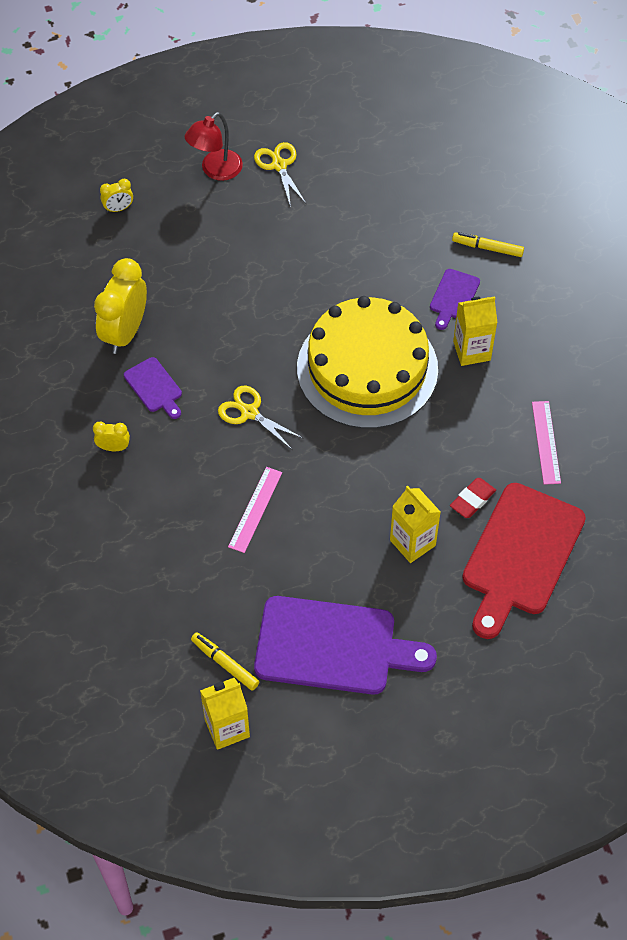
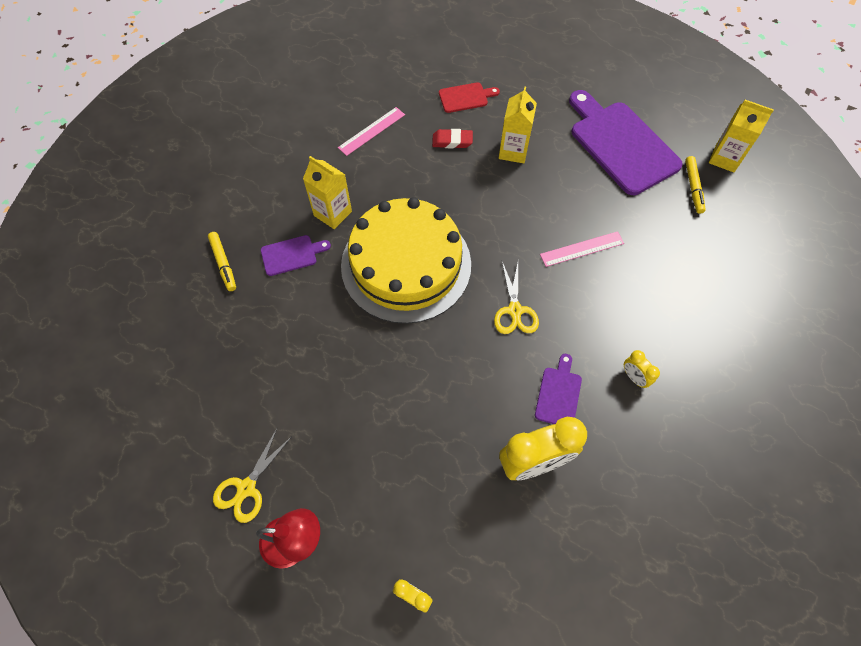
camera: 130 degrees left, 5 degrees up
red cutting board [462,483,586,639] -> red cutting board [439,82,500,113], size x0.46

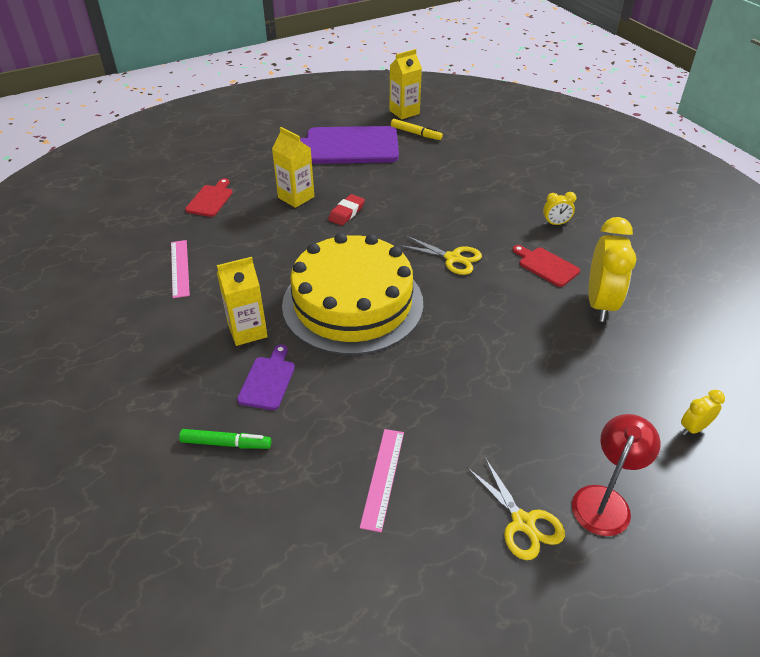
camera: 60 degrees left, 20 degrees down
yellow marker [208,232,236,291] -> green marker [179,429,271,449]
red eraser [432,129,473,148] -> red eraser moved to [328,194,365,226]
purple cutting board [535,354,582,424] -> red cutting board [513,245,580,287]
pink ruler [540,231,624,267] -> pink ruler moved to [360,429,404,532]

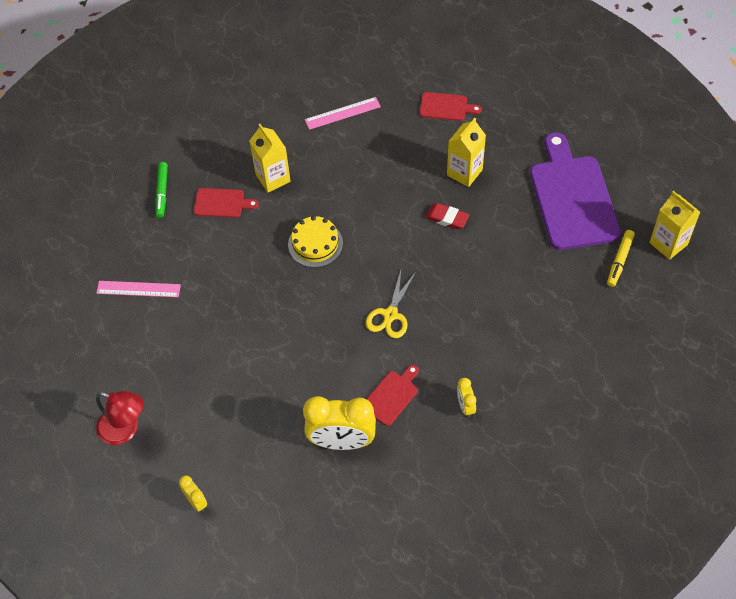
camera: 85 degrees right, 15 degrees up
purple cutting board [237,345,295,410] -> red cutting board [194,188,259,218]
yellow cake [282,233,423,355] -> yellow cake [288,216,343,267], size x0.45
yellow scissors [467,458,565,560] -> none

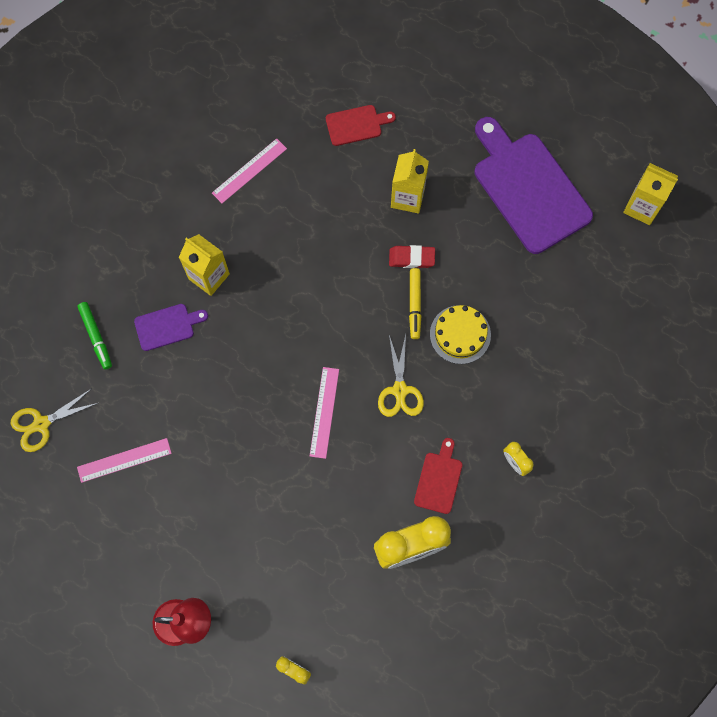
camera: 25 degrees left, 15 degrees up
red cutting board [194,188,259,218] -> purple cutting board [134,304,208,351]
yellow cake [288,216,343,267] -> yellow cake moved to [430,305,491,364]
yellow marker [607,230,635,287] -> yellow marker moved to [409,268,421,339]
none -> yellow scissors [11,388,98,452]
none -> pink ruler [310,367,339,459]

